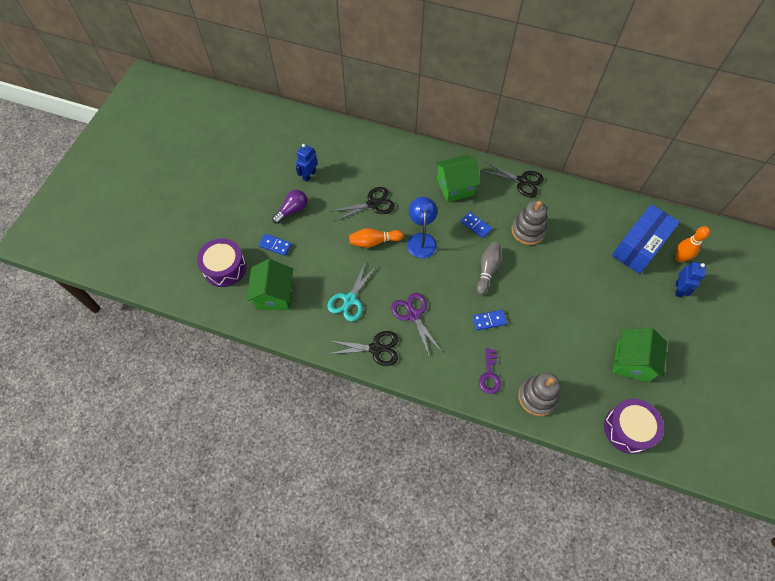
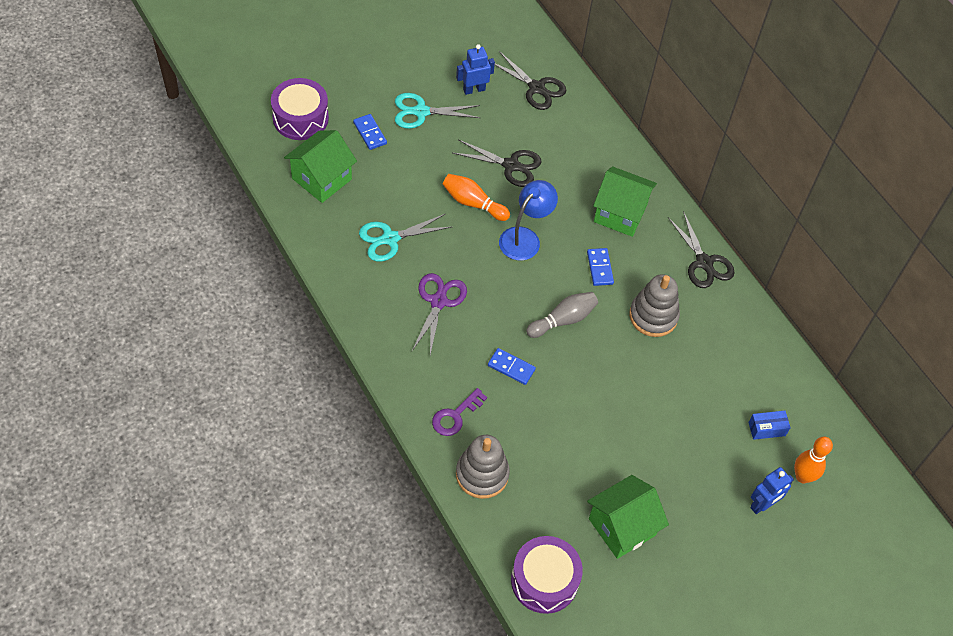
camera: 35 degrees right, 5 degrees down
purple light bulb [272,190,307,224] -> turquoise scissors [395,93,481,129]
black scissors [327,331,398,366] -> black scissors moved to [495,51,567,110]
blue box [612,204,680,274] -> blue box [748,411,791,440], size x0.41

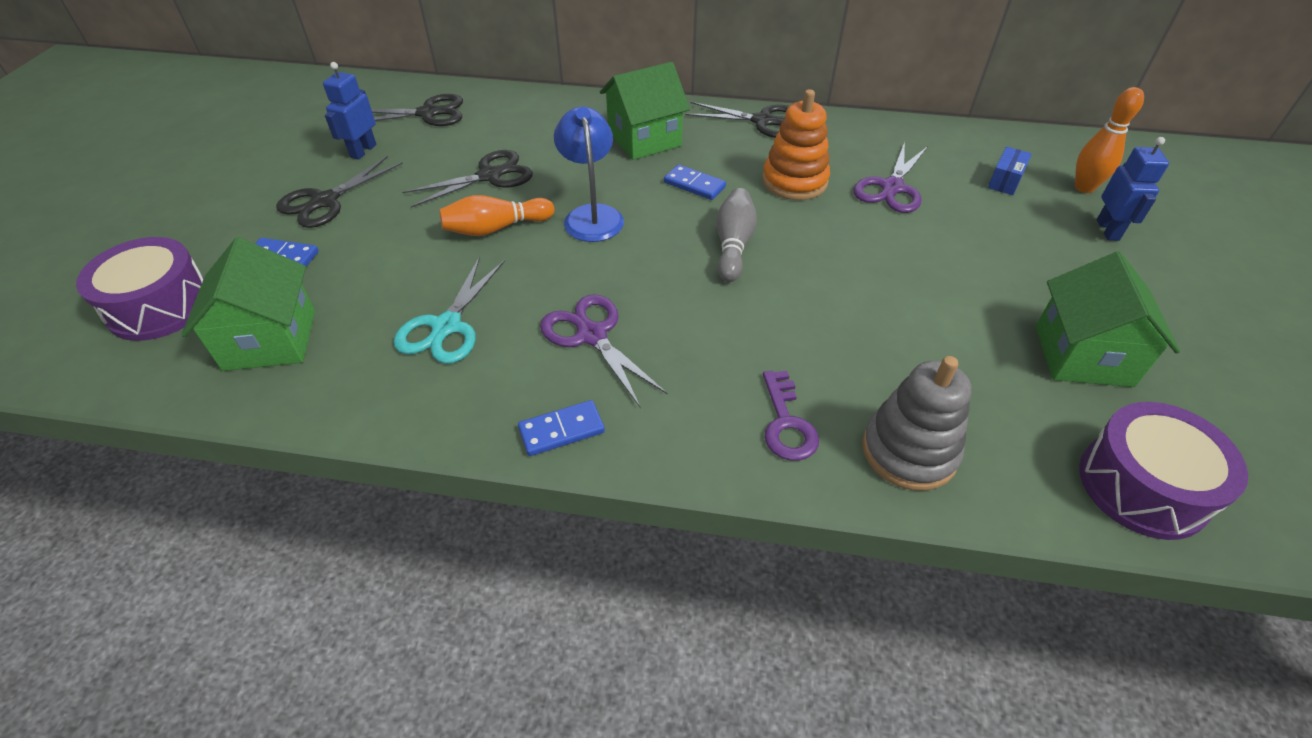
camera: 45 degrees left, 10 degrees down
turquoise scissors [395,93,481,129] -> black scissors [276,156,403,228]
blue domino [488,348,536,385] -> blue domino moved to [518,400,605,456]
grey stacking toy [629,274,680,337] -> orange stacking toy [762,89,830,200]
none -> purple scissors [853,142,928,213]

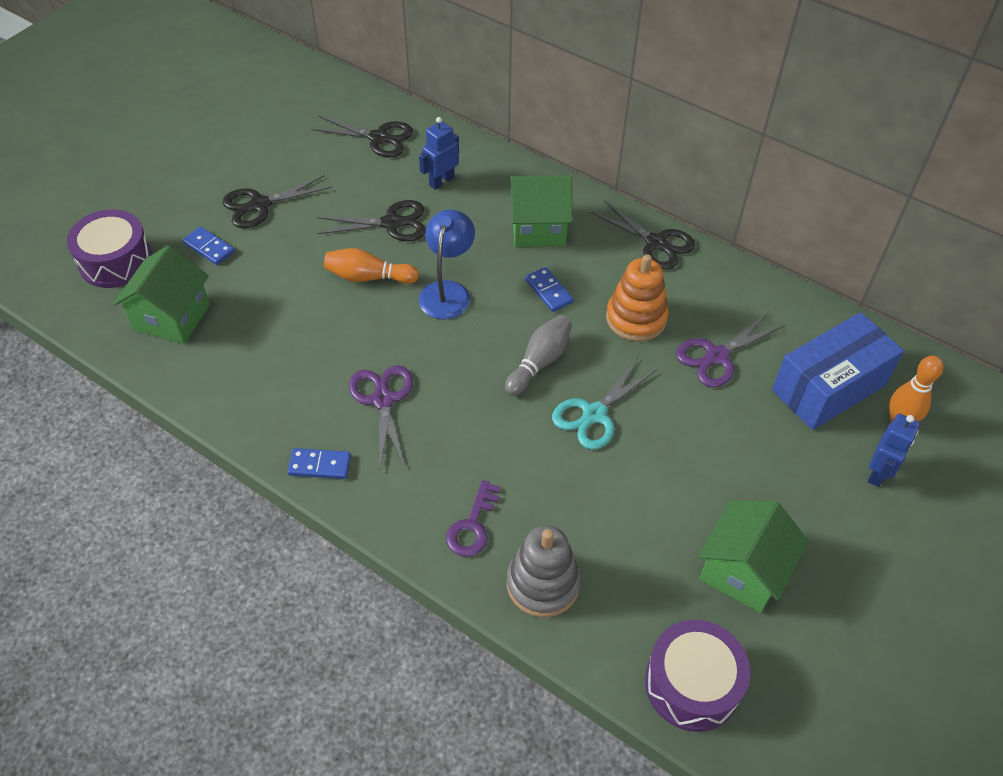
camera: 25 degrees right, 5 degrees up
blue robot [323,62,377,160] -> blue robot moved to [419,117,459,190]
turquoise scissors [393,256,505,364] -> turquoise scissors moved to [552,358,657,450]
blue box [988,147,1032,195] -> blue box [772,312,904,430], size x2.41

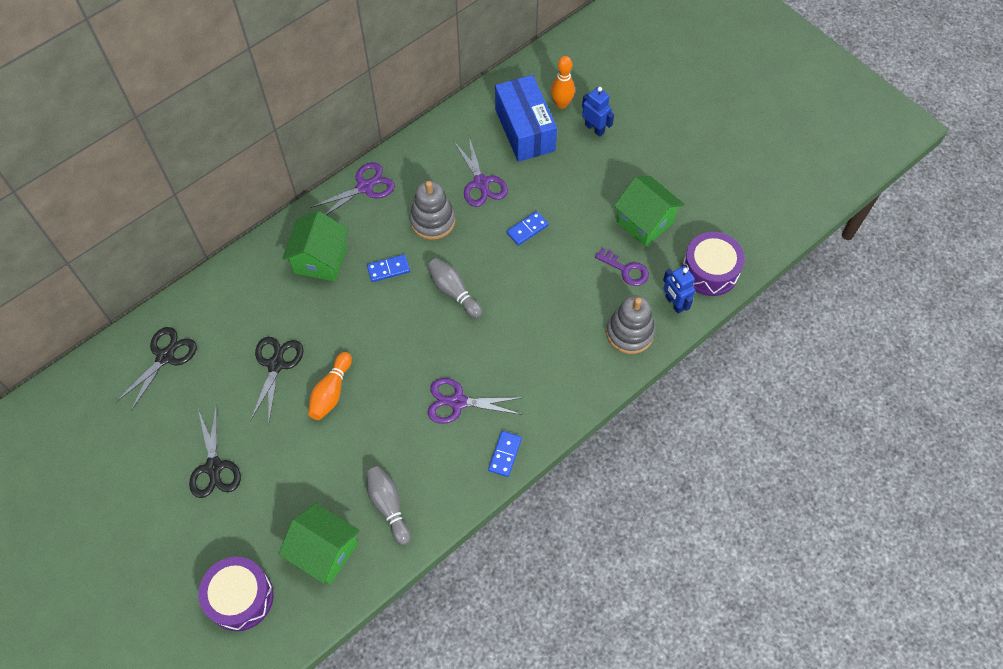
camera: 75 degrees left, 10 degrees up
blue domino [182,226,235,265] -> blue domino moved to [507,211,549,246]
blue robot [419,117,459,190] -> blue robot moved to [663,266,695,314]
blue lamp [419,210,475,319] -> none
purple key [446,480,500,557] -> purple key moved to [595,248,649,286]
turquoise scissors [552,358,657,450] -> none
black scissors [591,200,695,270] -> purple scissors [310,162,395,215]
orange stacking toy [606,254,668,342] -> grey stacking toy [410,181,455,240]
none -> grey bowling pin [366,466,411,545]

